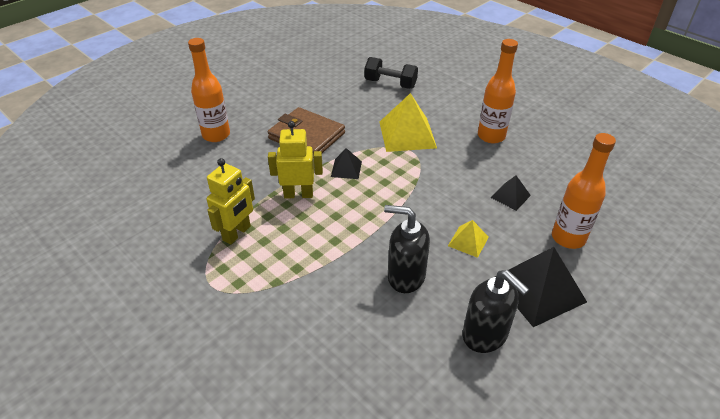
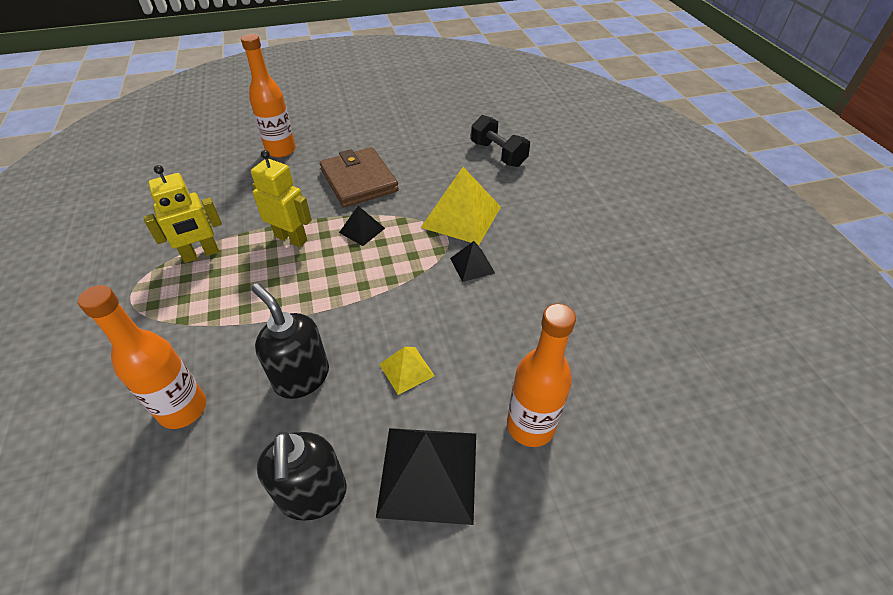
camera: 30 degrees right, 5 degrees up
orange bottle [478,39,518,143] -> orange bottle moved to [78,285,206,429]
black pyramid [491,176,531,211] -> black pyramid moved to [450,241,495,282]

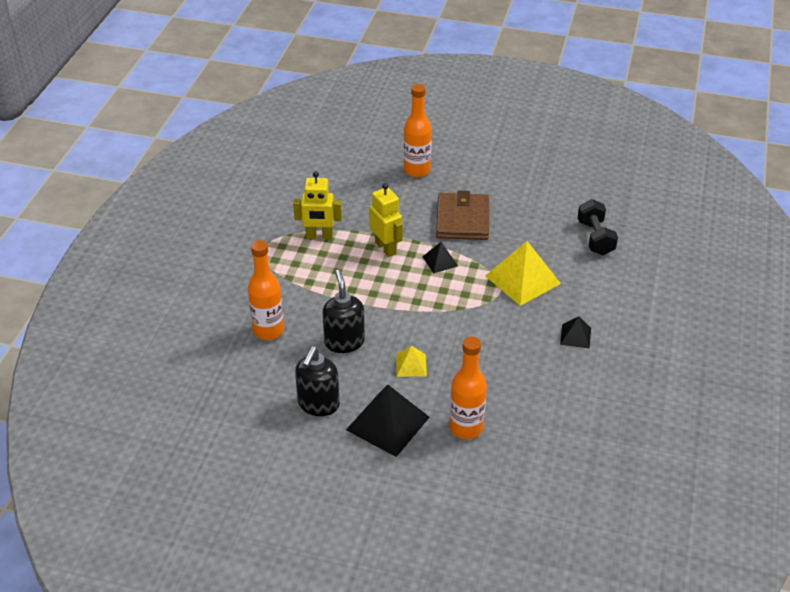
camera: 30 degrees right, 5 degrees down
black pyramid [450,241,495,282] -> black pyramid moved to [560,317,591,349]

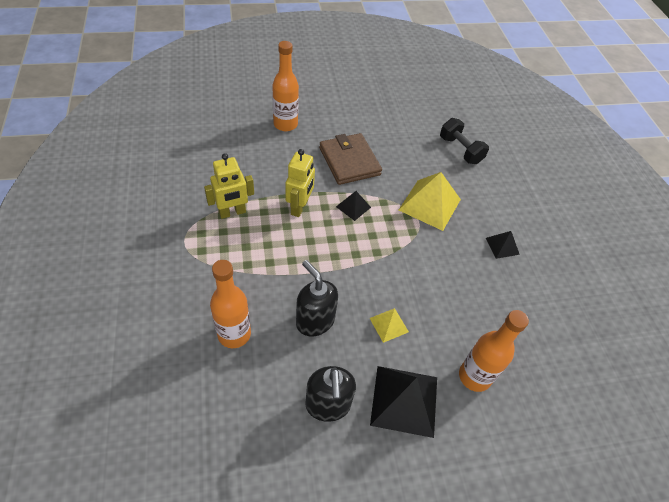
camera: 30 degrees left, 10 degrees up
yellow robot [369,183,403,257] -> yellow robot turned 75 degrees clockwise [285,149,315,217]

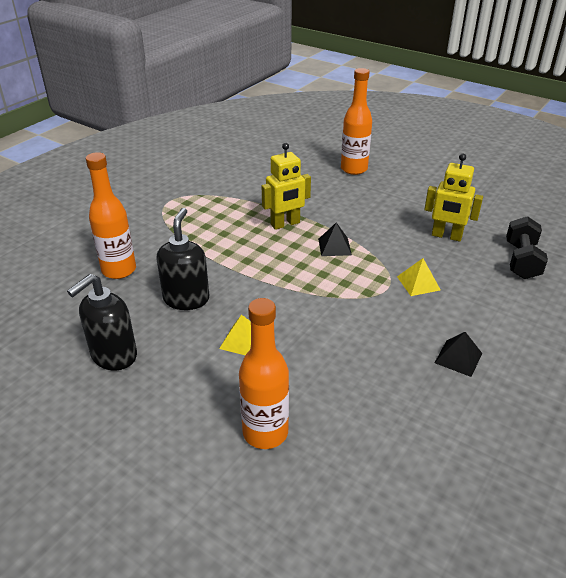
camera: 50 degrees right, 15 degrees down
yellow robot [204,153,254,219] -> yellow robot moved to [424,154,483,242]
brown wallet [319,133,382,185] -> none
black pyramid [370,366,437,438] -> none
yellow pyramid [399,172,461,231] -> yellow pyramid [397,258,441,296], size x0.52

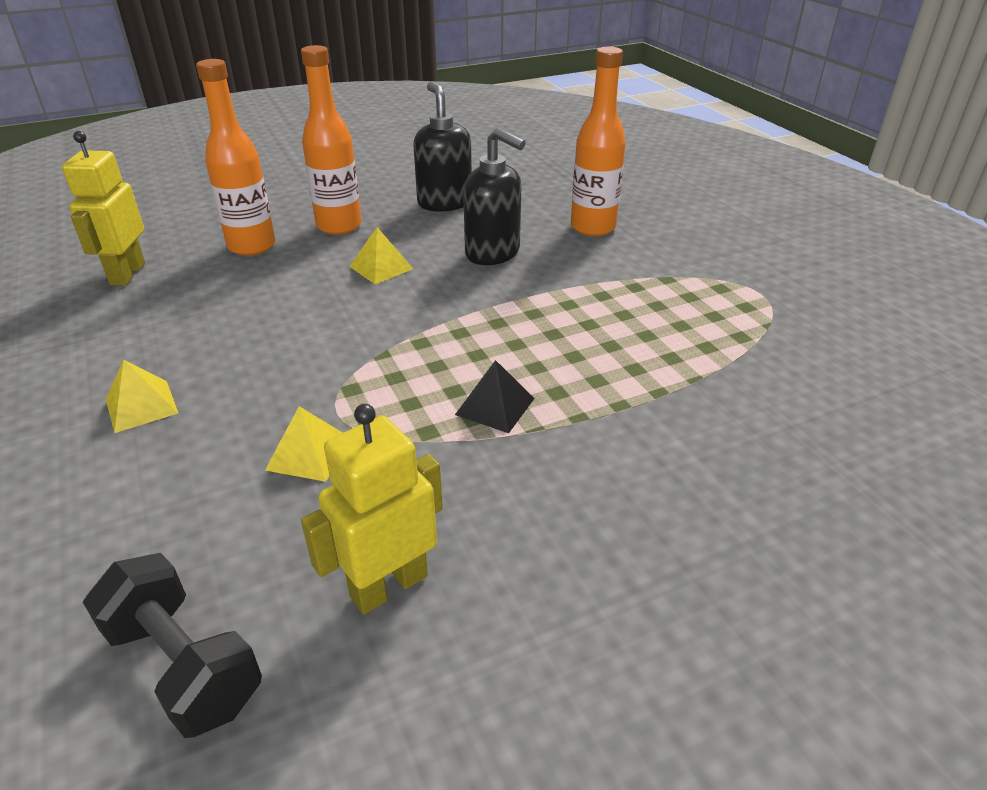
camera: 120 degrees right, 0 degrees up
yellow robot [262,143,311,230] -> yellow robot moved to [62,131,145,286]
orange bottle [341,68,372,175] -> orange bottle moved to [301,45,362,235]
black pyramid [435,332,482,377] -> yellow pyramid [106,360,178,433]

